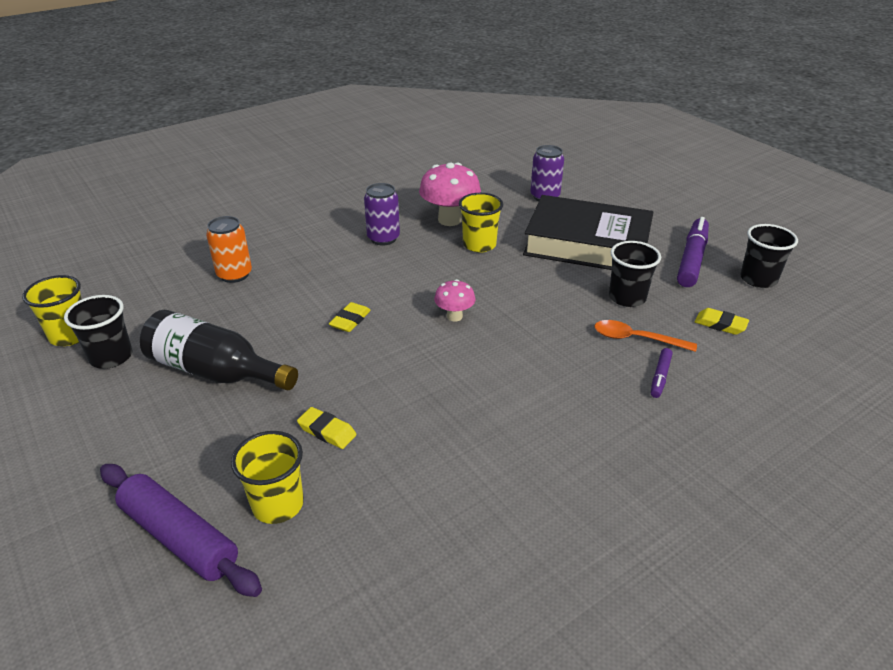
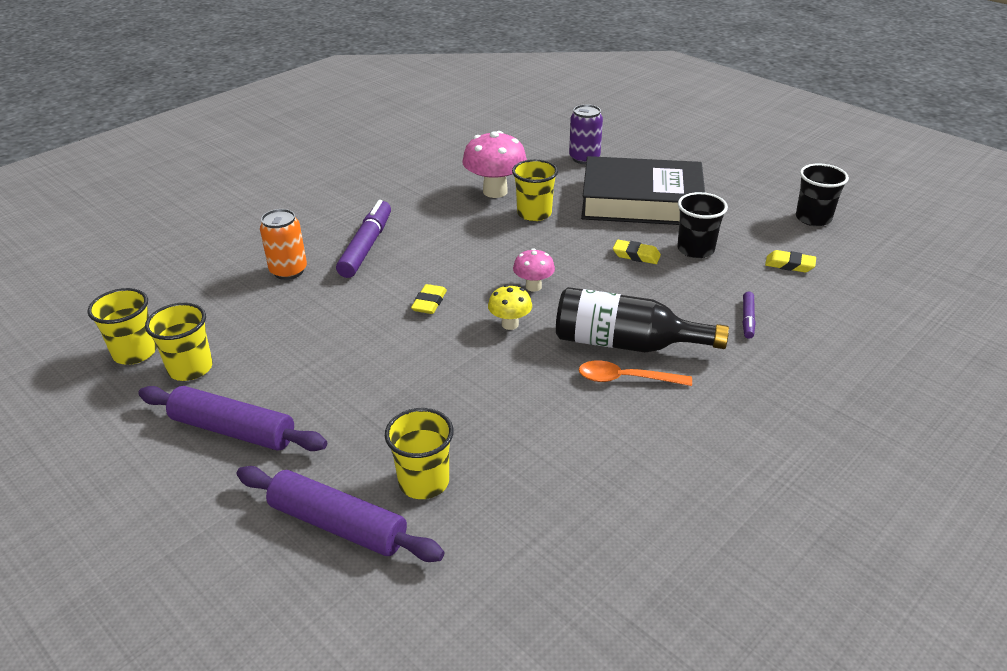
camera: 10 degrees left, 0 degrees up
black cup [64,295,132,369] -> yellow cup [145,303,213,381]
black bottle [140,310,298,390] -> black bottle moved to [556,287,729,352]
yellow eraser [297,407,356,449] -> yellow eraser moved to [613,240,661,264]
purple can [364,183,400,246] -> none
orange spoon [594,320,697,352] -> orange spoon moved to [579,360,692,386]
purple marker [677,217,709,287] -> purple marker moved to [336,200,391,278]
none -> purple rolling pin [138,386,327,451]
none -> yellow mushroom [488,285,532,330]

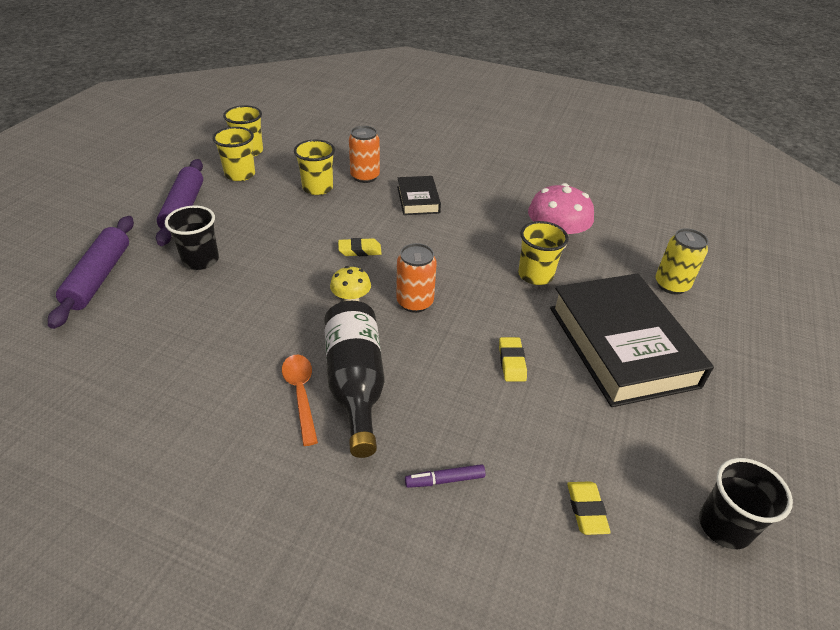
camera: 65 degrees right, 5 degrees up
purple marker [336,200,391,278] -> black book [397,176,441,215]
yellow cup [385,408,454,499] -> yellow cup moved to [294,140,335,195]
pink mushroom [513,248,555,292] -> orange can [396,243,437,313]
purple can [569,104,603,164] -> yellow can [655,229,708,295]
black cup [677,192,728,258] -> black cup moved to [165,206,219,270]

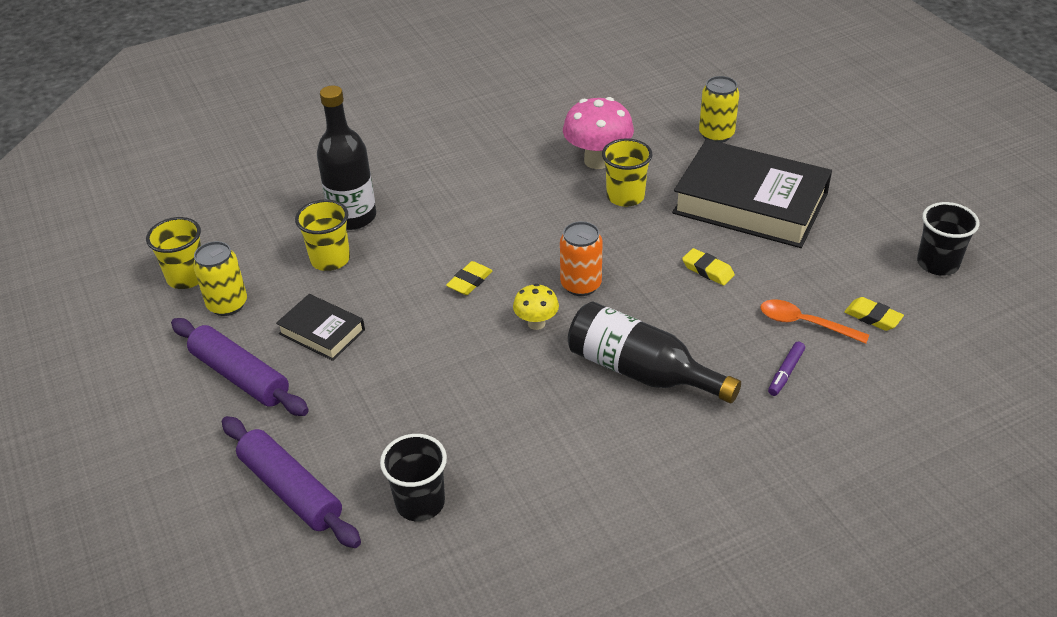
camera: 45 degrees left, 0 degrees up
black cup [165,206,219,270] -> black cup moved to [380,434,447,521]
yellow cup [212,127,255,181] -> yellow can [193,241,247,316]
orange spoon [282,355,318,446] -> orange spoon moved to [760,299,869,344]
orange can [349,126,380,183] -> black bottle [317,86,376,230]
black book [397,176,441,215] -> black book moved to [276,294,365,361]

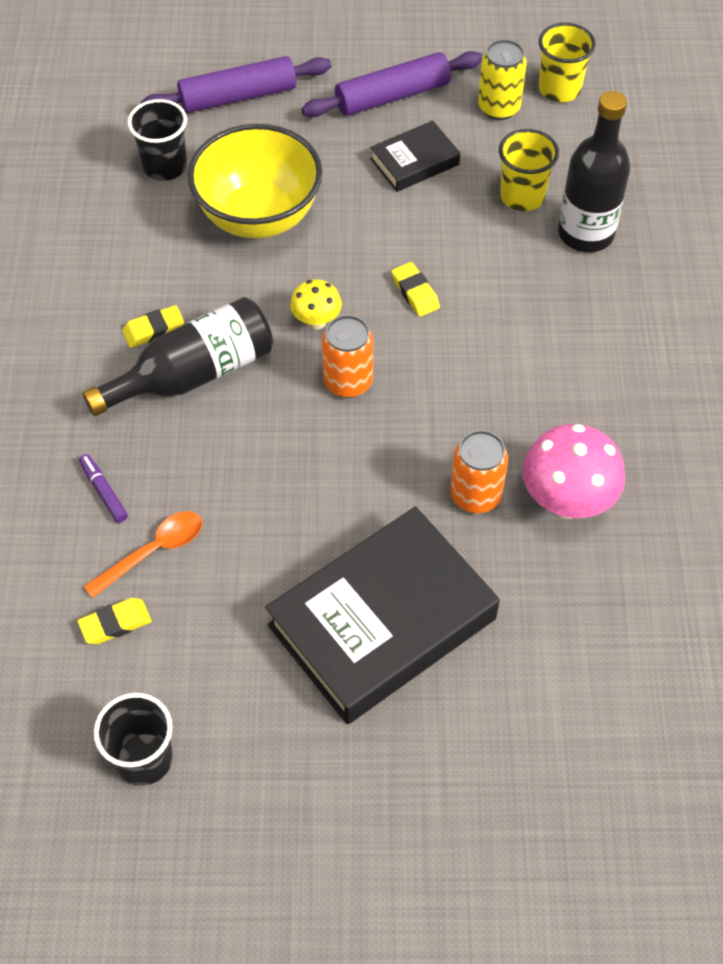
camera: 115 degrees right, 15 degrees up
yellow cup [602,139,652,207] -> orange can [450,430,508,513]
yellow eraser [682,248,735,285] -> yellow eraser moved to [122,305,184,348]
yellow can [699,76,739,143] -> none
none -> yellow bowl [188,124,322,238]

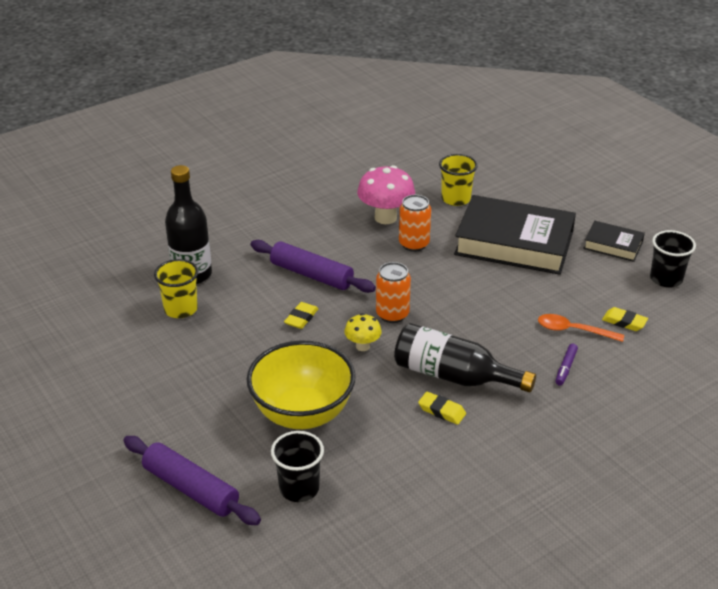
camera: 125 degrees left, 20 degrees down
purple rolling pin [301,51,483,117] -> purple rolling pin moved to [250,240,376,293]
black book [370,121,460,192] -> black book moved to [583,221,645,262]
yellow can [478,39,527,120] -> none
yellow cup [539,23,596,102] -> yellow cup moved to [439,154,478,206]

